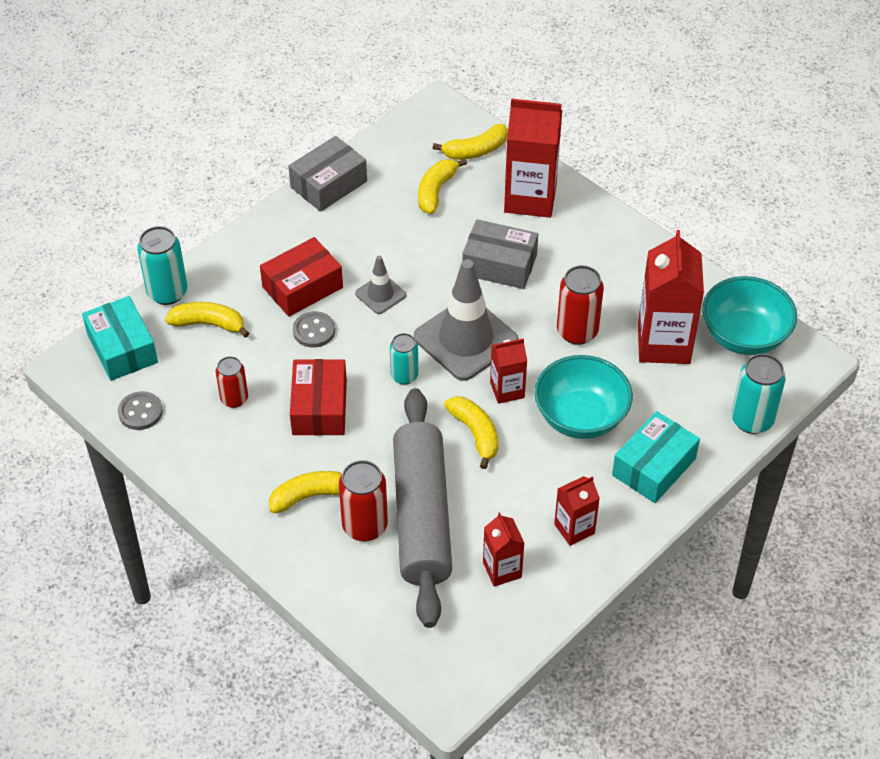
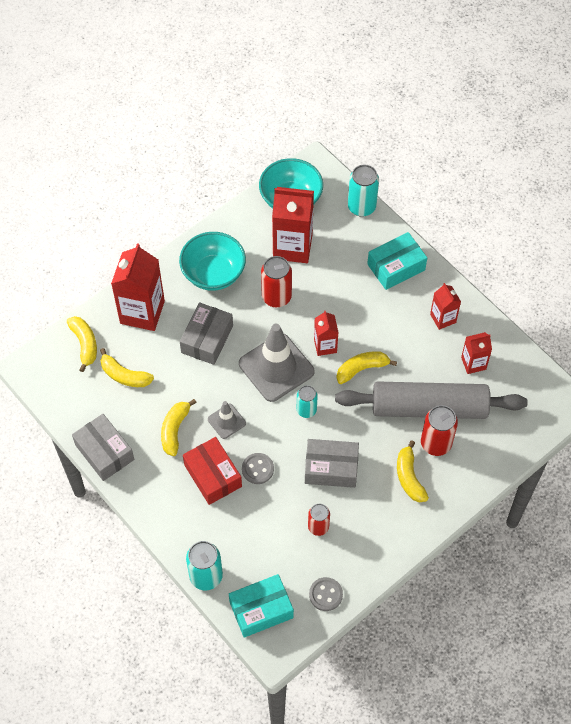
camera: 85 degrees left, 10 degrees up
yellow banana [165,302,250,338] -> yellow banana moved to [161,399,197,456]
red box [290,359,347,436] -> grey box [305,439,359,488]
turquoise bowl [534,355,633,439] -> turquoise bowl moved to [179,232,246,291]
turquoise box [612,411,700,503] -> turquoise box turned 75 degrees counterclockwise [367,232,427,290]

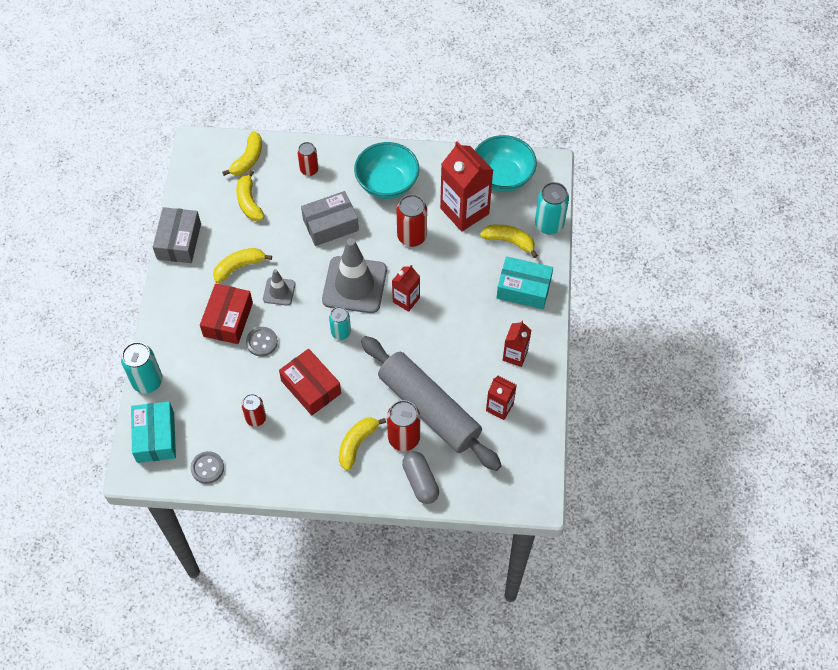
camera: 45 degrees right, 0 degrees up
red carton [111,243,165,331] -> red can [297,142,319,176]
turquoise box [229,574,294,638] -> turquoise box turned 60 degrees clockwise [131,402,176,463]
grey box [305,439,359,488] -> red box [279,349,341,415]
yellow banana [337,351,397,384] -> yellow banana moved to [480,224,538,258]
none -> grey capsule [402,451,439,504]

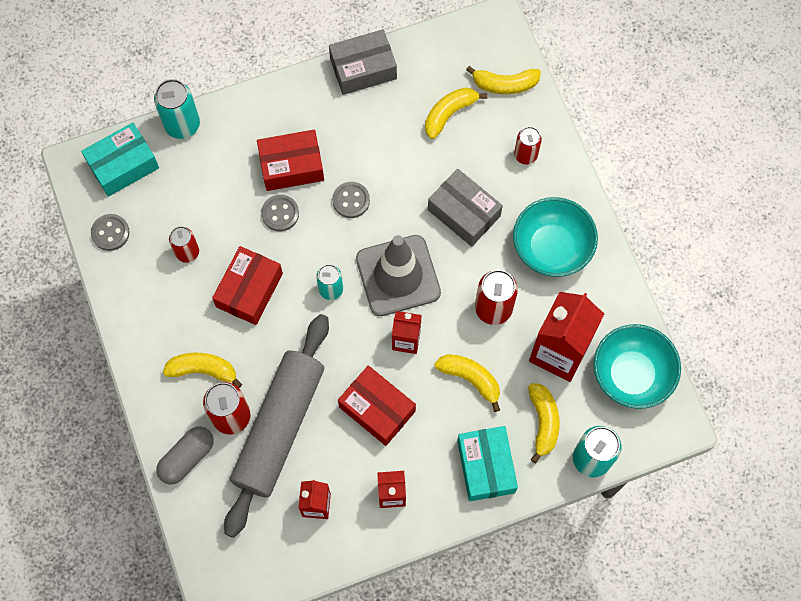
camera: 65 degrees right, 10 degrees up
yellow banana [213,248,272,283] -> yellow banana moved to [434,354,500,412]
grey traffic cone [263,269,295,306] -> grey button [332,182,370,218]
none -> red box [338,366,416,446]

